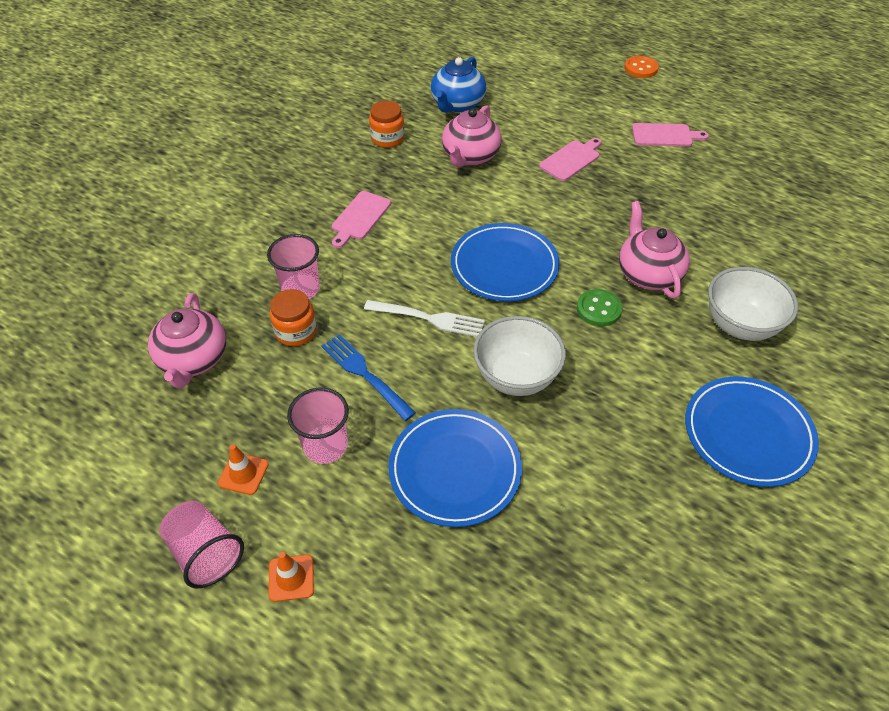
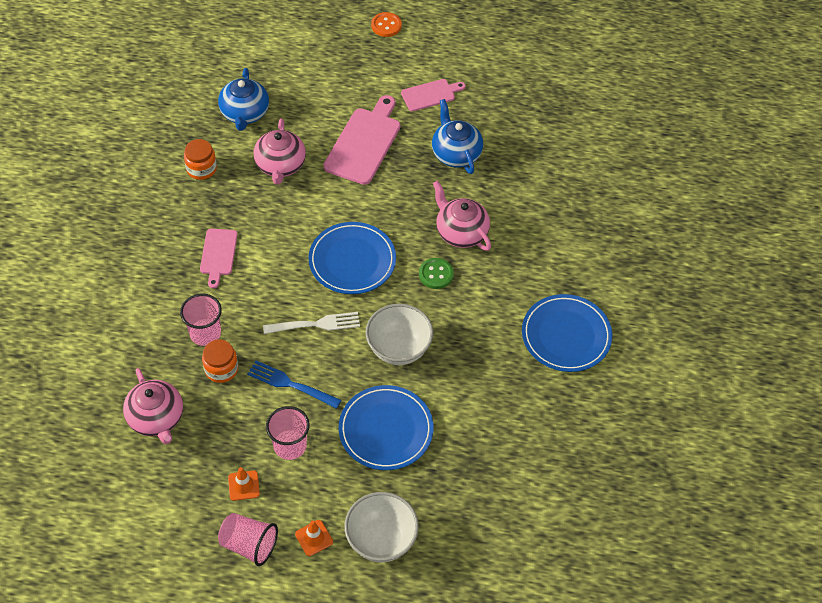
camera: 25 degrees left, 5 degrees up
pink cutting board [539,138,602,181] -> pink cutting board [323,95,400,185], size x1.72
white bowl [708,267,798,341] -> white bowl moved to [344,492,419,562]
none -> blue teapot [432,99,483,174]

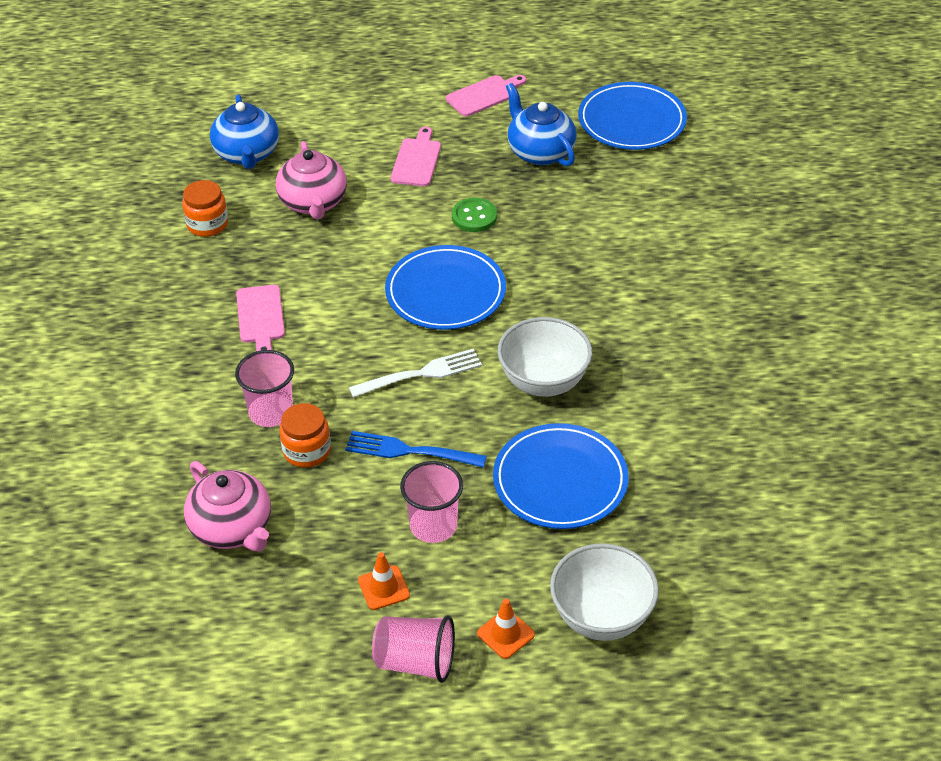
camera: 10 degrees left, 10 degrees down
pink cutting board [323,95,400,185] -> pink cutting board [391,127,441,186], size x0.58
orange button [371,12,402,37] -> none
green button [419,258,454,289] -> green button moved to [452,198,497,232]
pink teapot [433,181,491,251] -> none
blue plate [522,294,612,372] -> blue plate moved to [578,82,687,150]

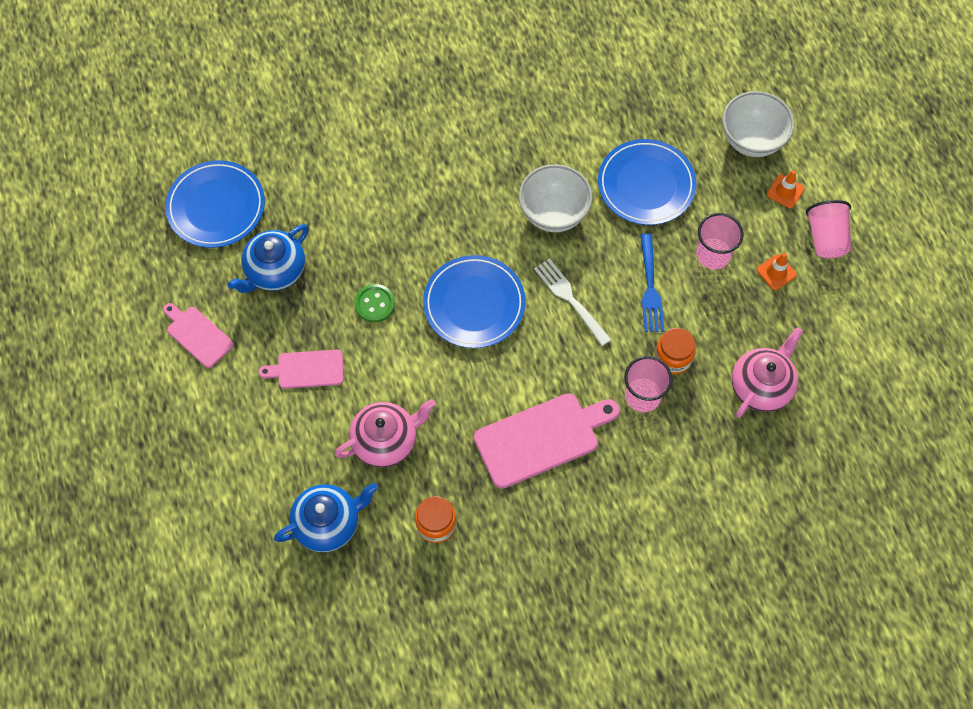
camera: 105 degrees left, 20 degrees up
pink cutting board [236,285,285,351] -> pink cutting board [474,393,620,489], size x1.72

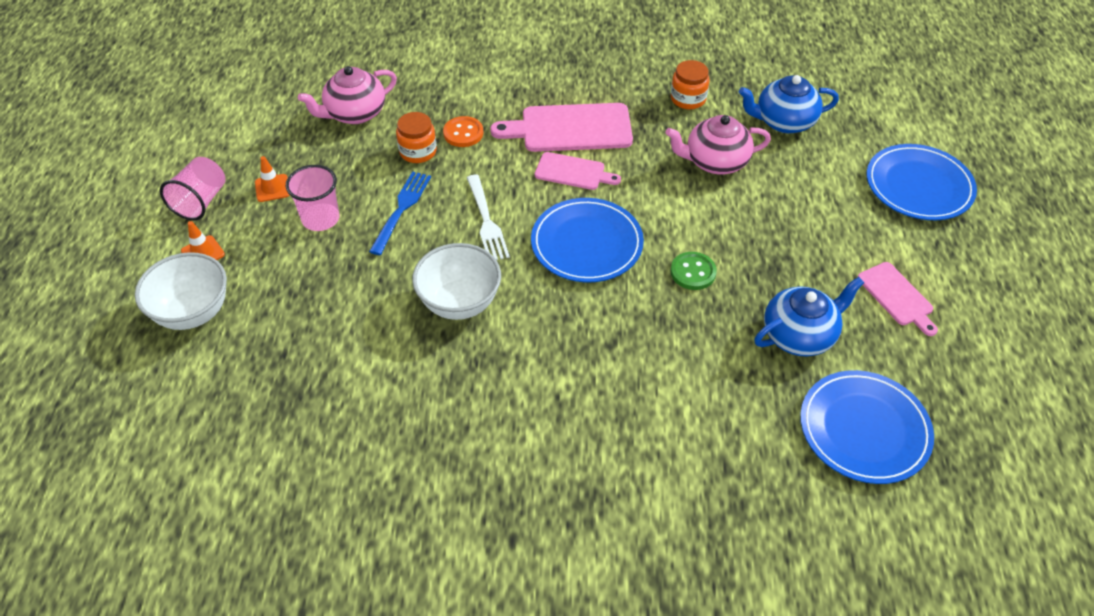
camera: 160 degrees left, 15 degrees down
pink cutting board [259,350,343,389] -> pink cutting board moved to [535,152,621,190]
blue plate [598,139,696,225] -> blue plate moved to [867,144,977,220]
pink cup [624,356,673,412] -> orange button [443,116,484,147]

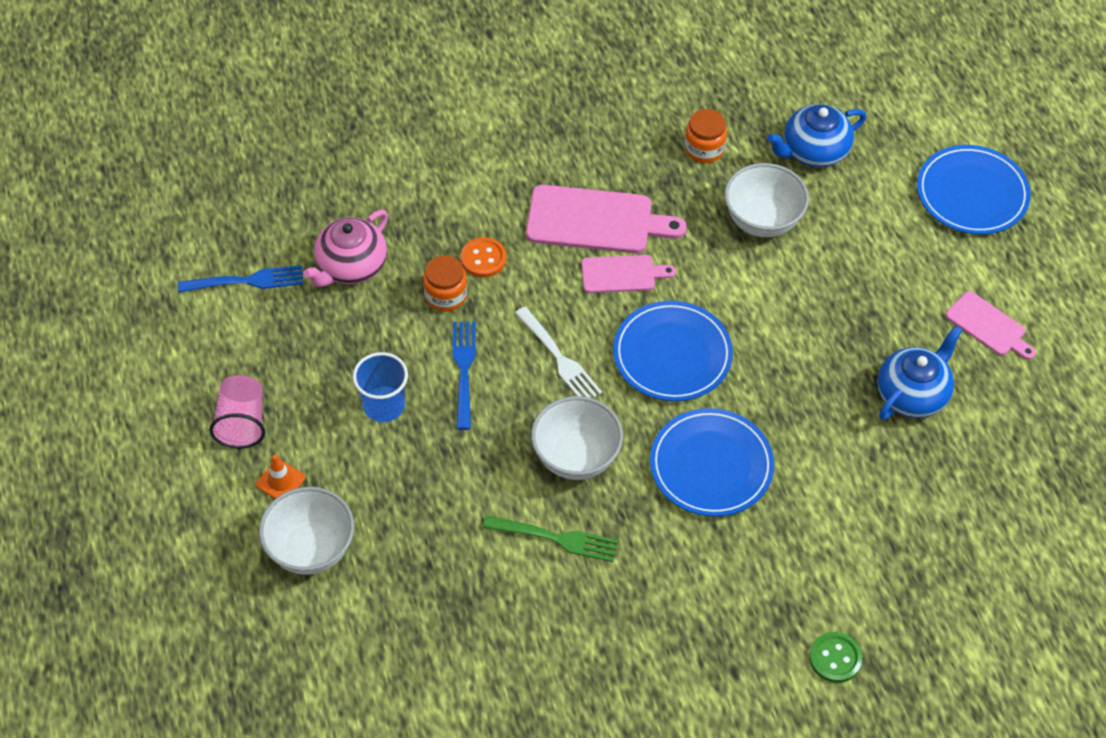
camera: 20 degrees left, 5 degrees up
orange traffic cone [255,156,289,202] -> none
pink cup [285,165,340,231] -> blue cup [353,352,408,422]
pink cutting board [490,103,633,152] -> pink cutting board turned 150 degrees counterclockwise [526,185,687,253]
pink teapot [665,115,771,175] -> white bowl [724,163,809,237]
green button [671,252,717,290] -> green button moved to [809,632,862,683]
blue plate [800,370,934,484] -> blue plate moved to [650,408,774,517]
none -> blue fork [178,265,303,293]
none -> green fork [483,515,618,562]

